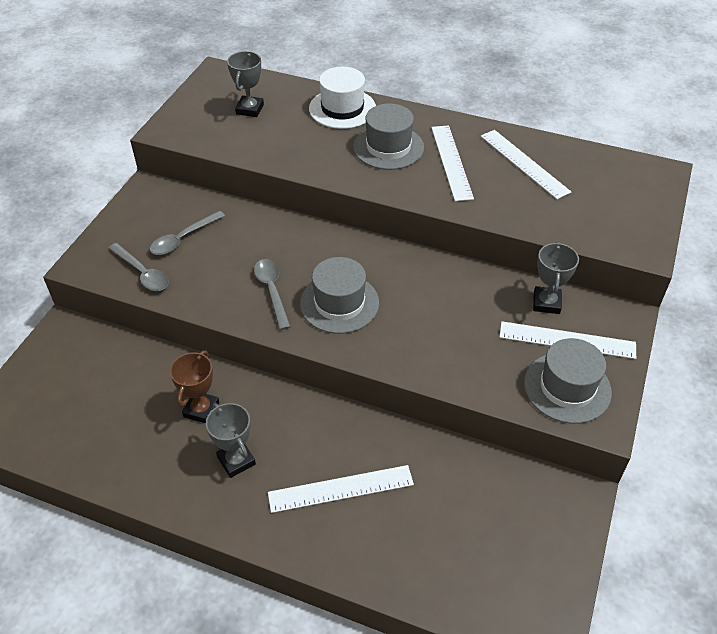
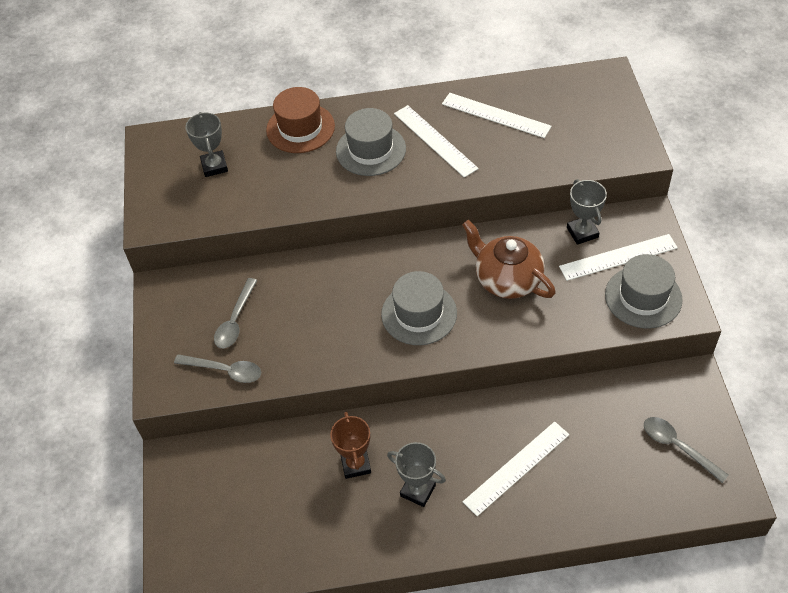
camera: 25 degrees left, 5 degrees up
grey spoon [254,259,291,330] -> grey spoon moved to [644,417,729,483]
white hat [309,67,376,129] -> brown hat [266,87,335,153]
none -> brown teapot [462,220,556,299]

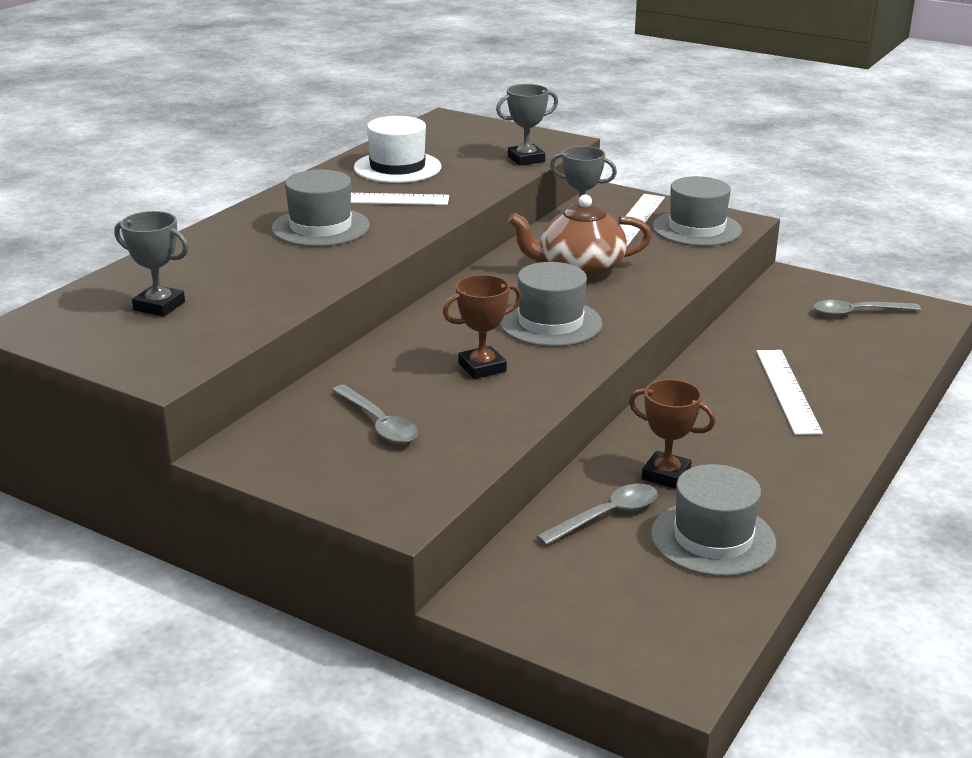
camera: 55 degrees left, 25 degrees down
grey spoon [174,354,261,383] -> grey spoon moved to [536,484,658,545]
brown hat [266,87,335,153] -> none
grey trophy [387,442,446,507] -> grey trophy moved to [496,84,558,165]
white ruler [442,93,552,138] -> white hat [354,116,442,183]
none -> brown trophy [443,275,522,379]
none -> grey hat [651,464,777,577]

